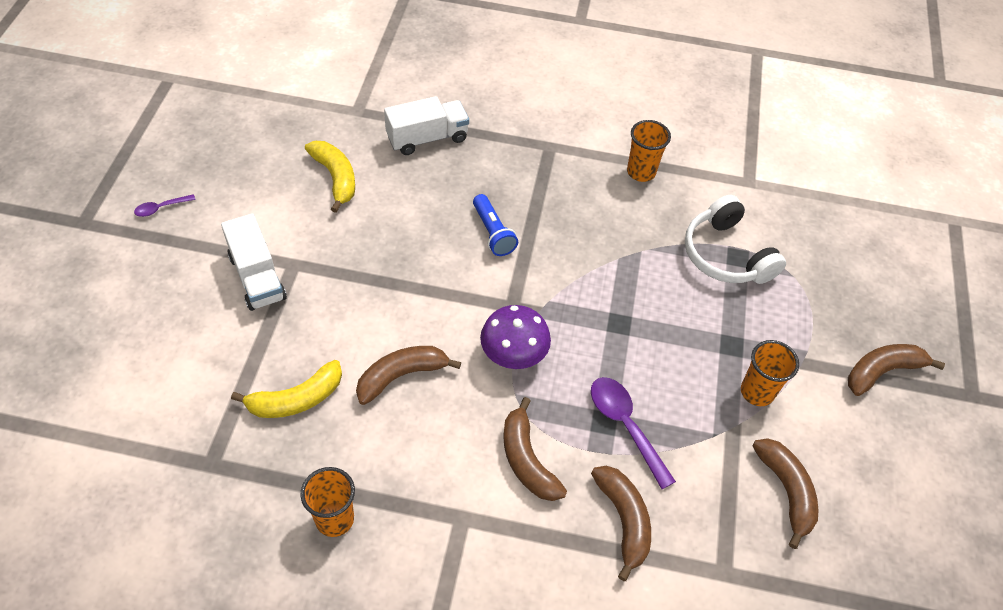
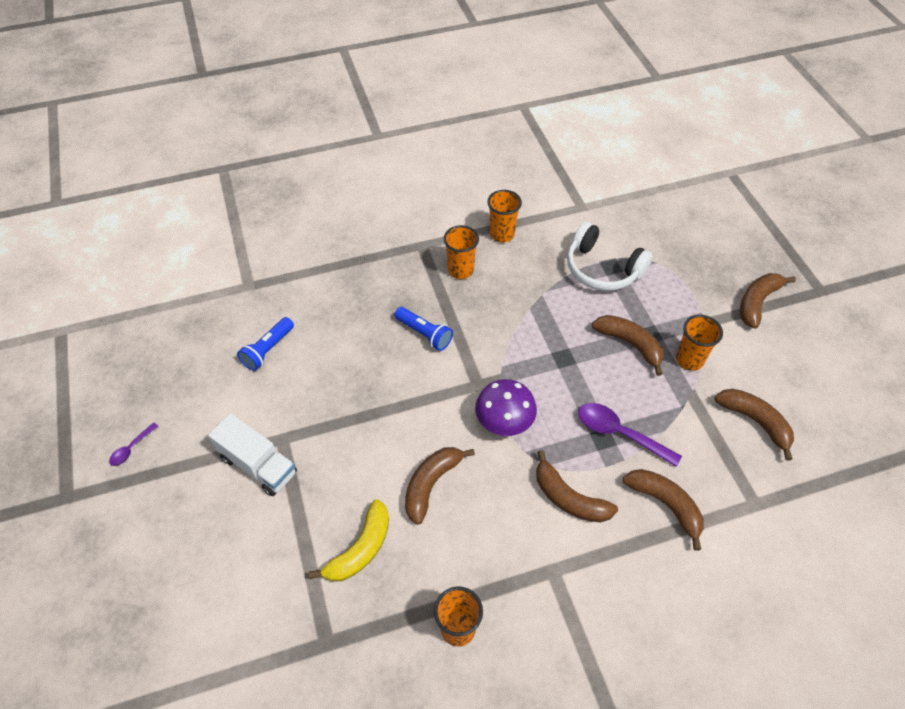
camera: 25 degrees left, 0 degrees up
yellow banana [305,141,355,213] -> blue flashlight [237,317,294,371]
white truck [384,96,469,155] -> none
none -> orange cup [443,225,479,279]
none -> brown banana [592,315,664,376]

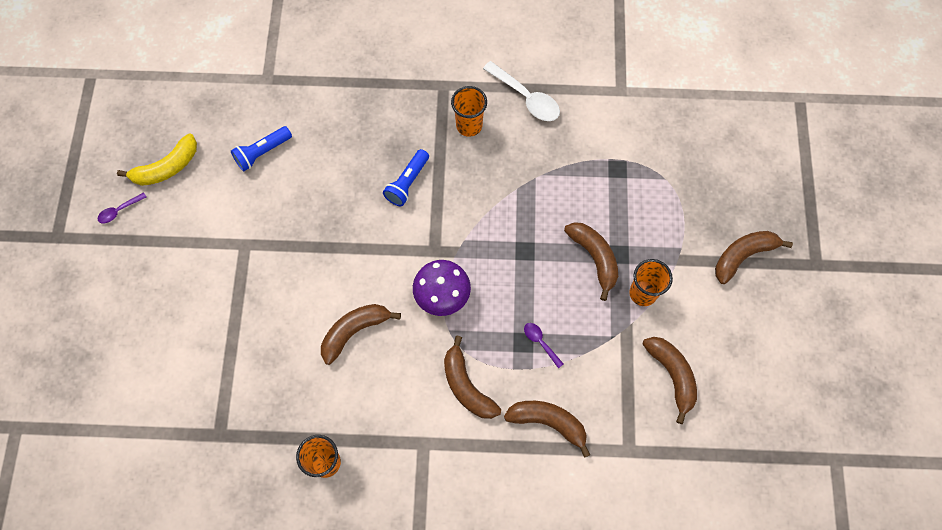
camera: 20 degrees right, 15 degrees up
white truck [208,413,297,496] -> none
yellow banana [309,499,389,582] -> yellow banana moved to [117,134,197,186]
blue flashlight [394,307,453,351] -> blue flashlight turned 60 degrees clockwise [383,149,429,206]
orange cup [487,190,522,243] -> white spoon [483,61,560,121]
white headphones [567,222,653,291] -> none
purple spoon [578,403,682,467] -> purple spoon [524,323,563,368], size x0.52
brown banana [623,469,704,551] -> brown banana turned 45 degrees counterclockwise [504,401,590,458]

